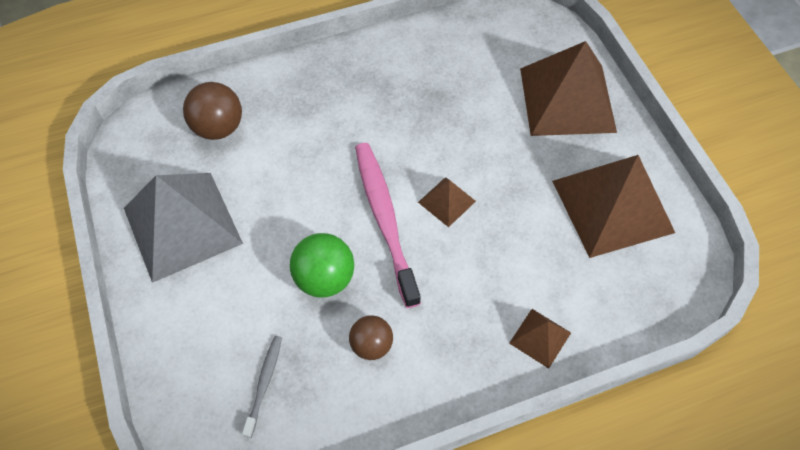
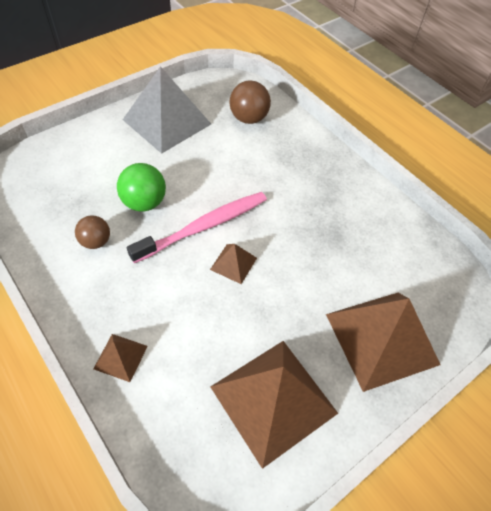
camera: 70 degrees right, 5 degrees down
grey toothbrush [242,336,282,438] -> none

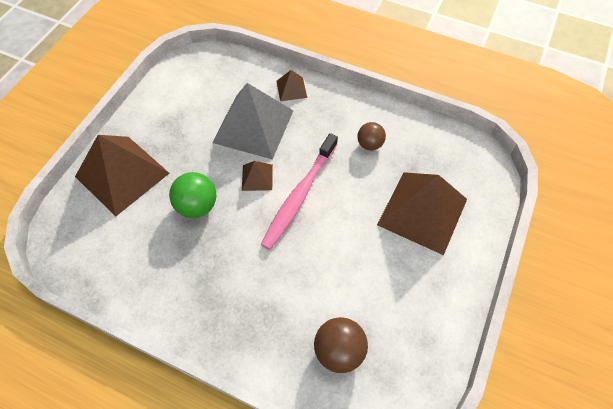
camera: 155 degrees right, 5 degrees up
green ball [117,163,166,212] -> green ball moved to [169,172,216,218]
grey pyramid [123,66,211,154] -> grey pyramid moved to [212,83,293,159]
brown pyramid [210,341,338,469] -> brown pyramid moved to [377,172,467,255]

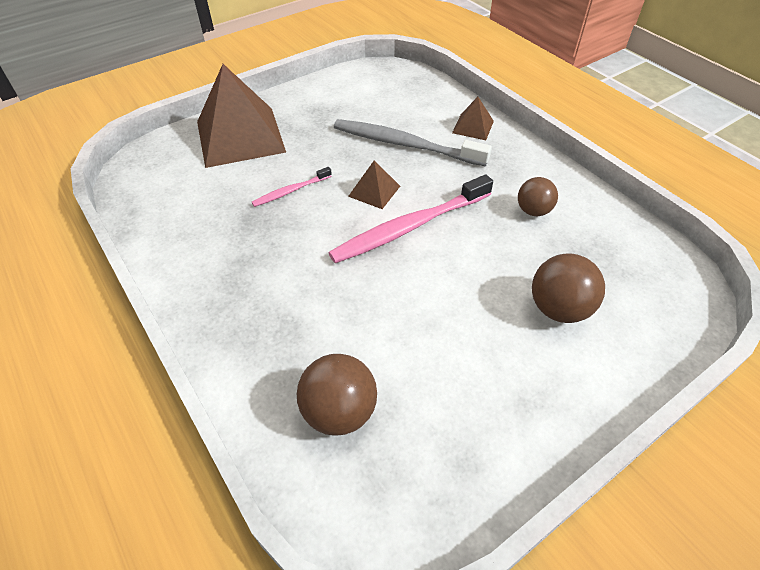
camera: 30 degrees right, 10 degrees down
green ball [169,172,216,218] -> pink toothbrush [252,167,332,207]
grey pyramid [212,83,293,159] -> grey toothbrush [334,119,492,167]
brown pyramid [377,172,467,255] -> brown ball [532,253,605,323]

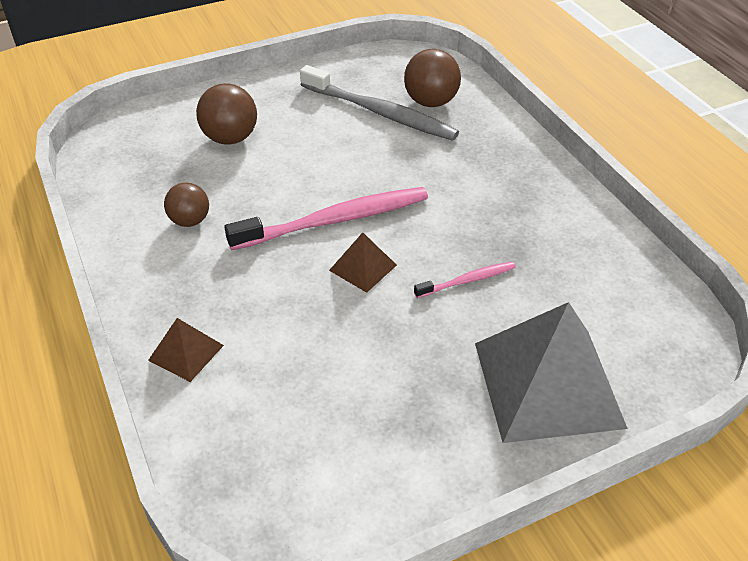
camera: 170 degrees left, 5 degrees down
brown pyramid [197,64,286,168] -> grey pyramid [475,302,628,443]
grey toothbrush [334,119,492,167] -> grey toothbrush moved to [300,65,459,141]

